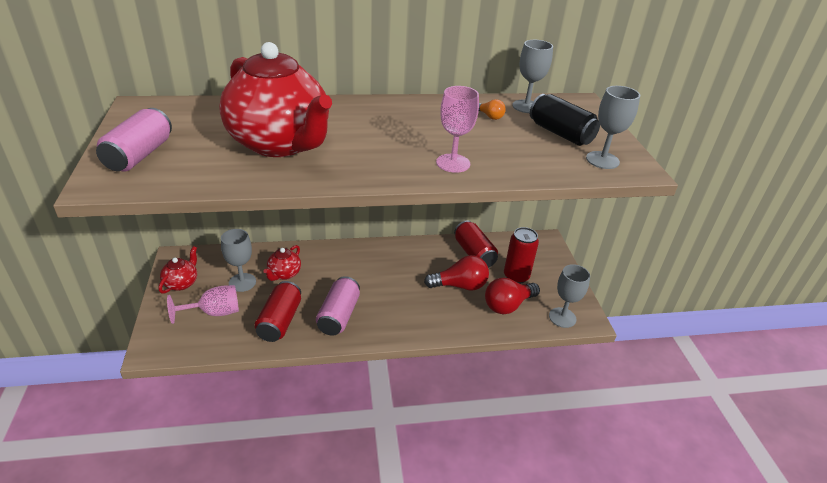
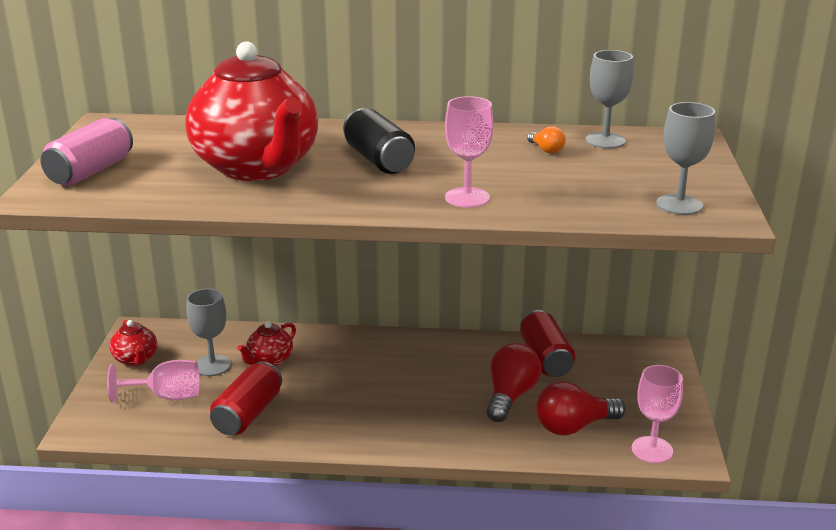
camera: 15 degrees right, 10 degrees down
red teapot [159,246,197,294] -> red teapot turned 120 degrees clockwise [110,320,157,366]
pink can [316,276,360,336] -> none
red light bulb [424,255,489,290] -> red light bulb turned 75 degrees counterclockwise [487,343,541,422]
red can [504,227,539,284] -> none
black can [530,94,600,146] -> black can moved to [343,108,415,174]
grey goblet [549,264,590,328] -> pink goblet [632,365,683,463]

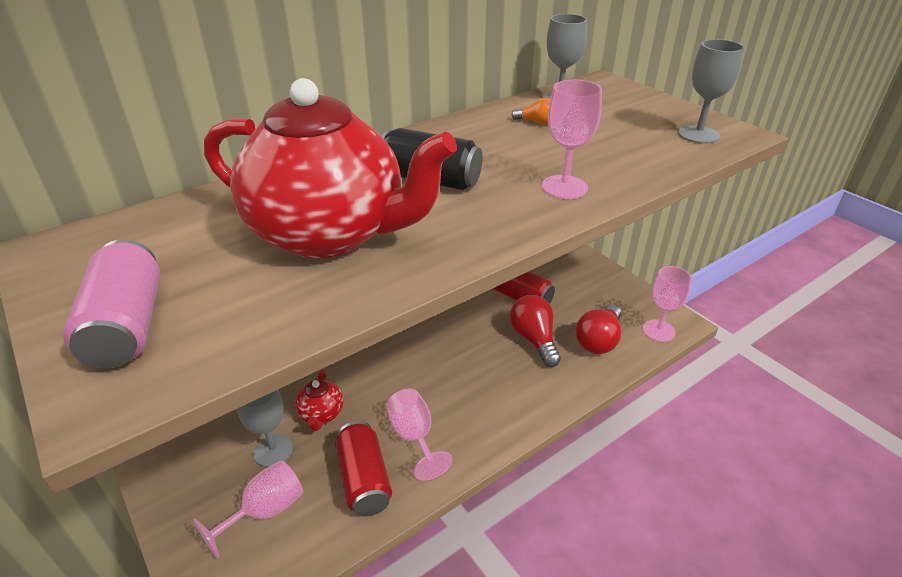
camera: 40 degrees left, 10 degrees up
red teapot [110,320,157,366] -> none
none -> pink goblet [386,389,453,481]

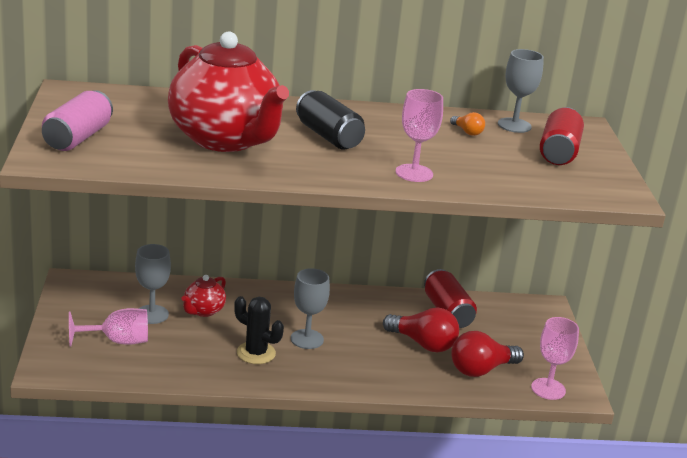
camera: 30 degrees right, 10 degrees down
red can [335,421,392,516] -> red can moved to [540,107,584,165]
pink goblet [386,389,453,481] -> black cactus [234,296,284,364]
red light bulb [510,295,561,367] -> red light bulb turned 105 degrees clockwise [383,307,459,352]
grey goblet [678,39,744,144] -> grey goblet moved to [291,268,330,349]

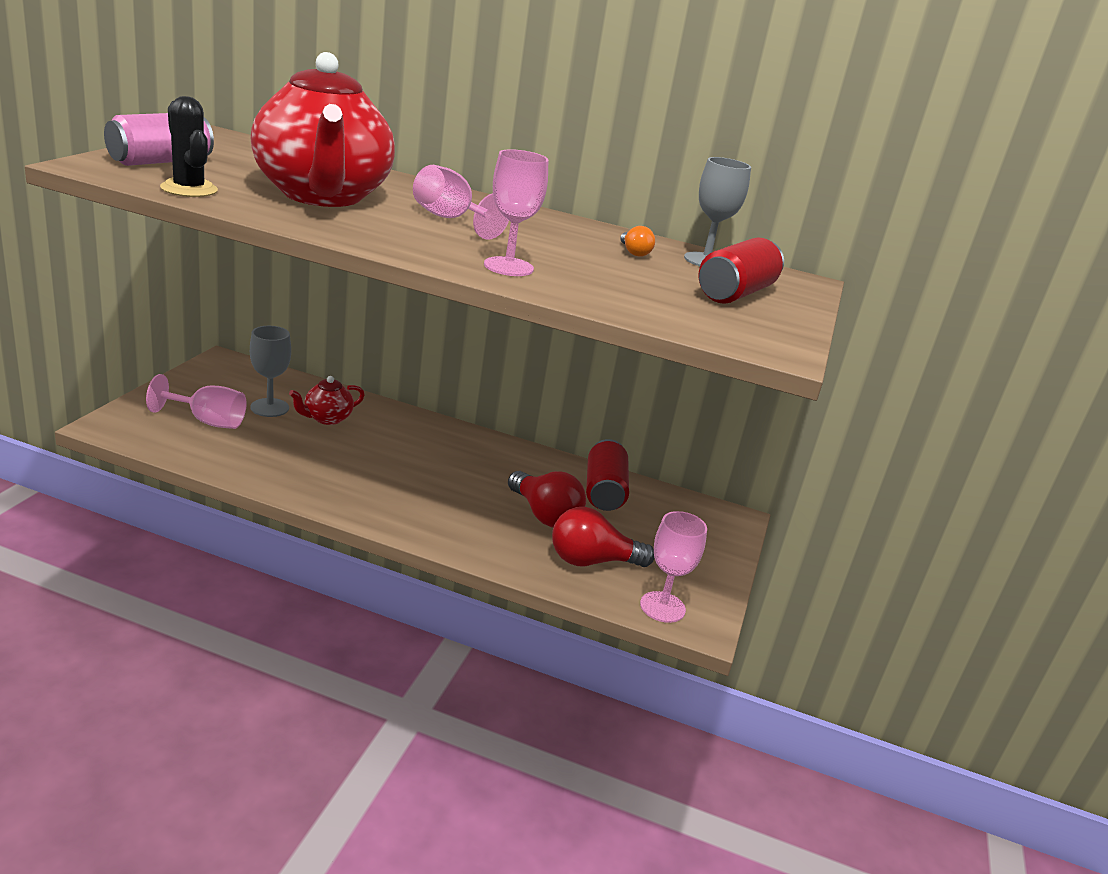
camera: 20 degrees right, 0 degrees up
black cactus [234,296,284,364] -> black cactus moved to [160,96,218,197]
grey goblet [291,268,330,349] -> none
black can [296,90,365,150] -> pink goblet [413,165,509,240]

